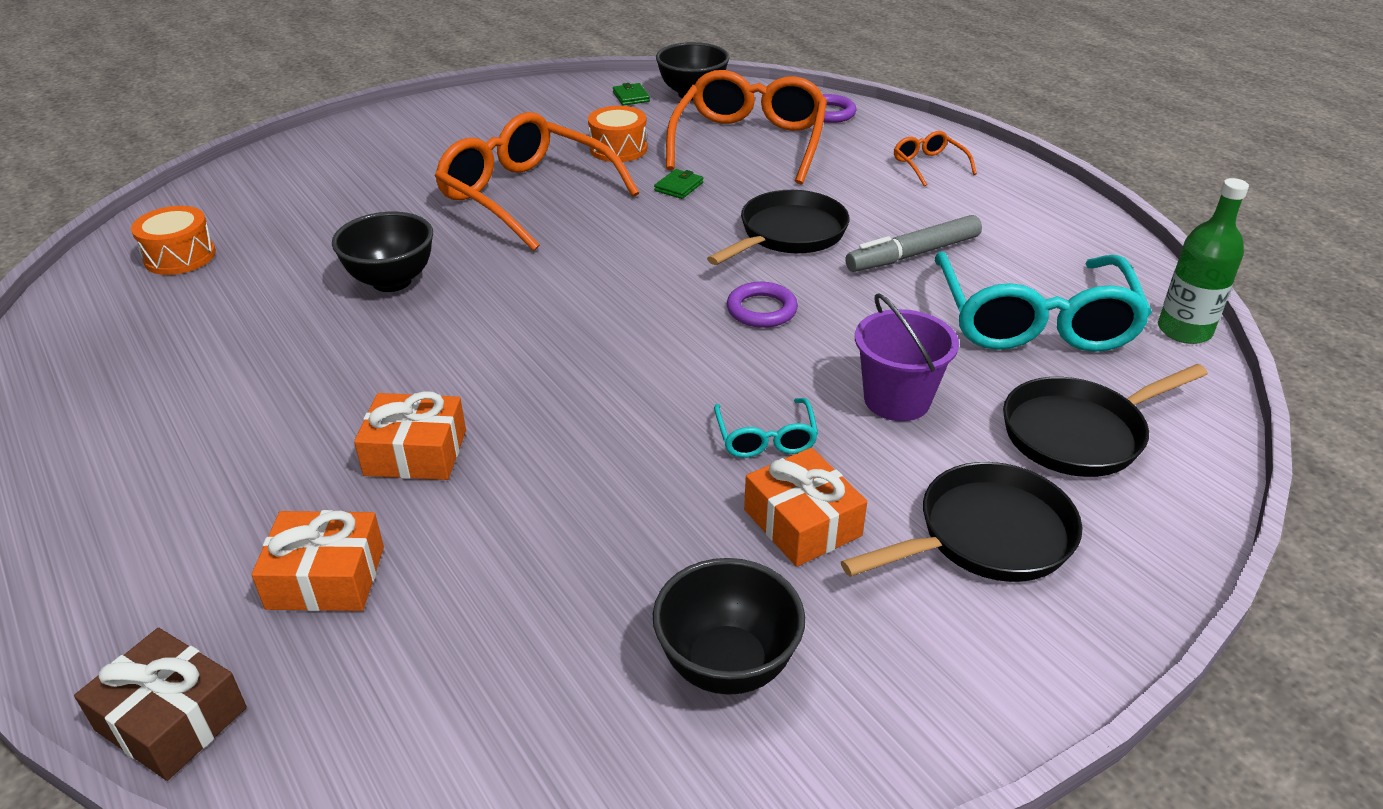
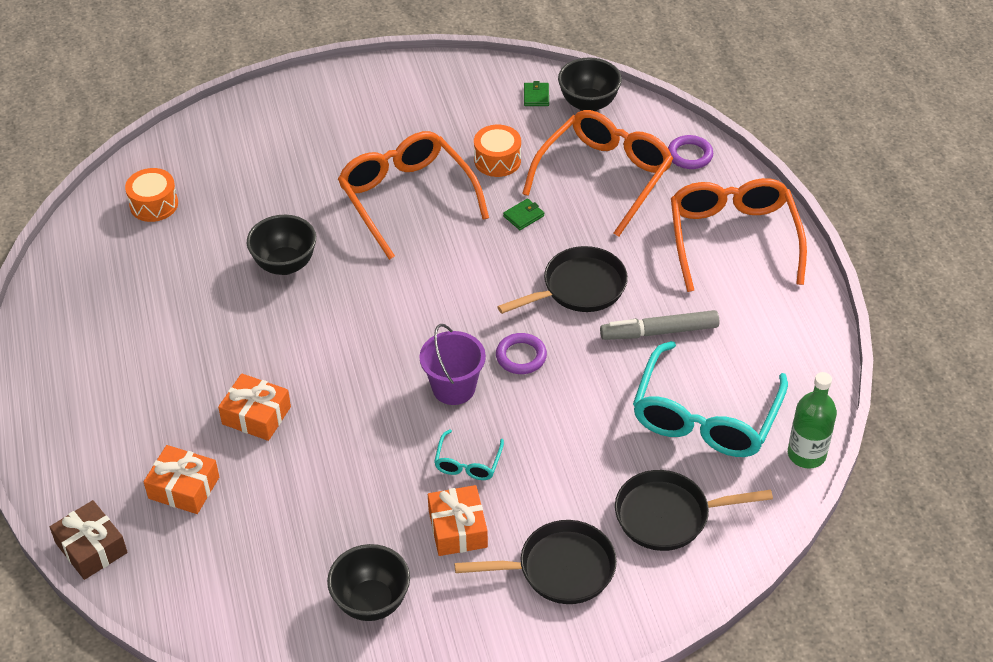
camera: 20 degrees right, 10 degrees up
purple bucket [855,293,959,421] -> purple bucket moved to [419,324,486,405]
orange glasses [894,131,977,186] -> orange glasses [671,178,807,292], size x2.23

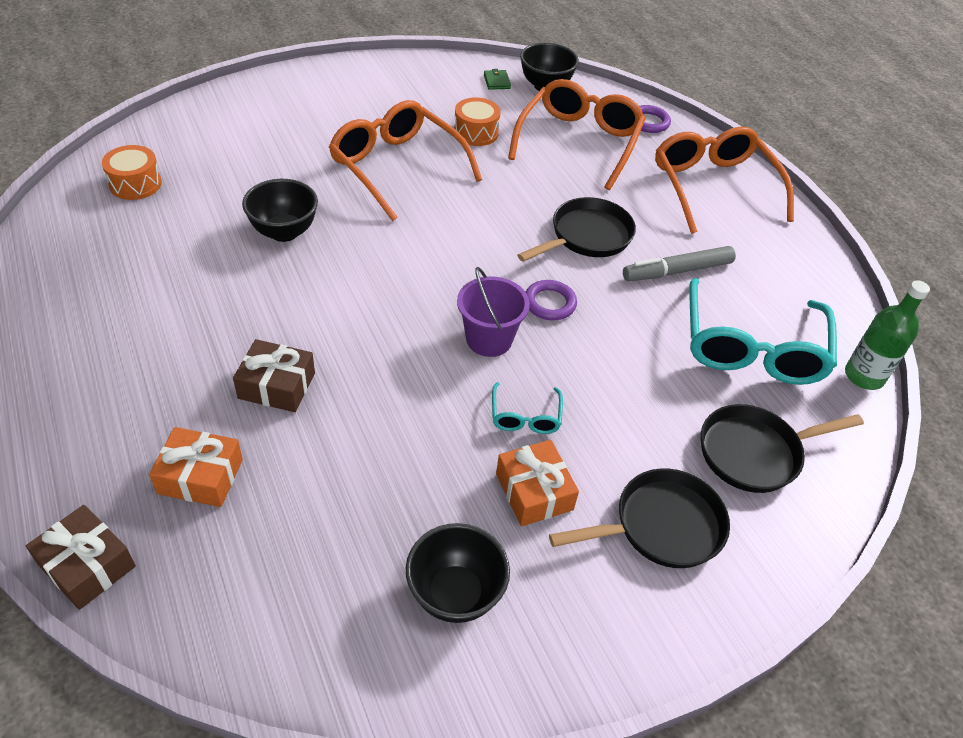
camera: 15 degrees left, 0 degrees up
orange gift [218,373,291,441] -> brown gift [233,339,315,412]
green wallet [503,198,544,230] -> none

